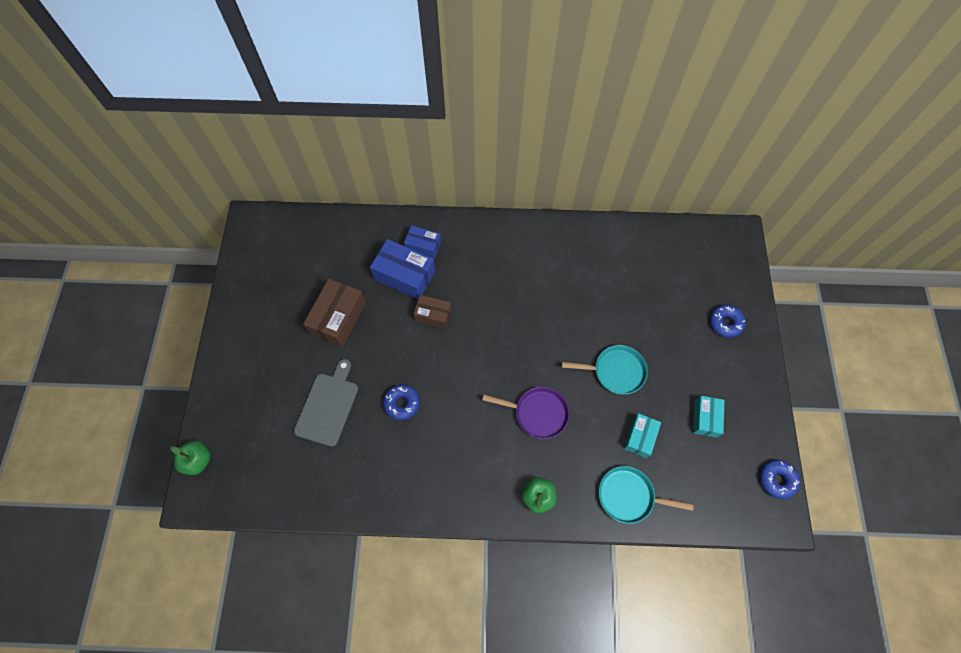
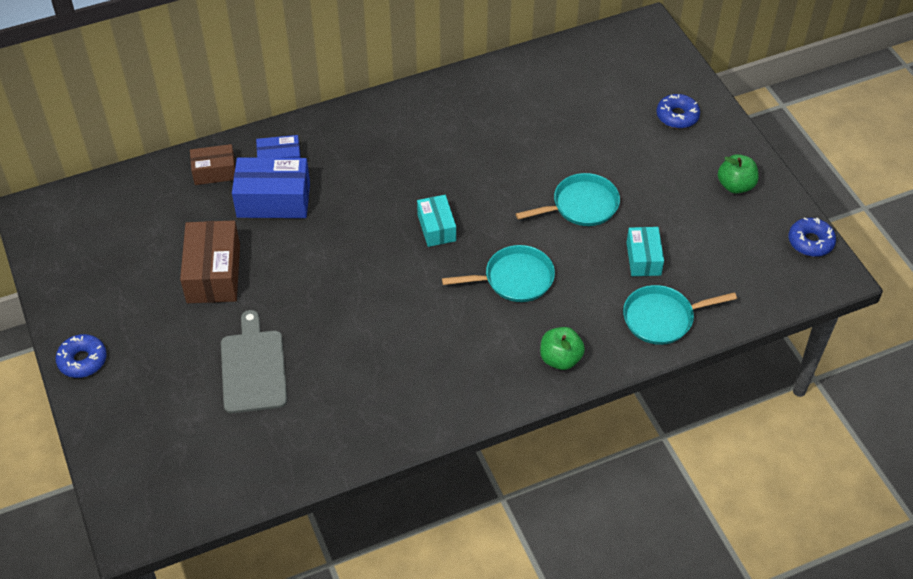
camera: 25 degrees left, 15 degrees down
green apple [171,440,211,475] -> green apple moved to [718,154,759,194]
blue donut [383,384,420,420] -> blue donut moved to [55,334,107,378]
brown box [413,295,452,329] -> brown box moved to [190,144,236,185]
purple pan [482,387,569,439] -> turquoise pan [442,245,555,302]
turquoise box [693,396,725,438] -> turquoise box moved to [417,195,456,247]

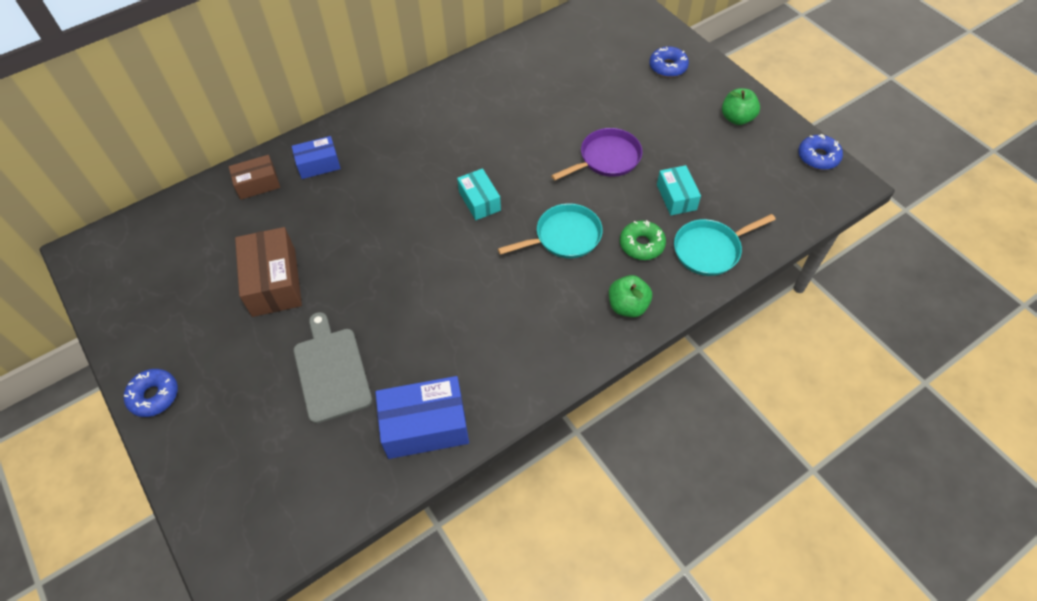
camera: 10 degrees left, 5 degrees up
blue box [232,157,310,218] -> blue box moved to [375,376,469,459]
turquoise pan [516,173,620,226] -> purple pan [551,128,642,180]
none -> green donut [620,220,666,260]

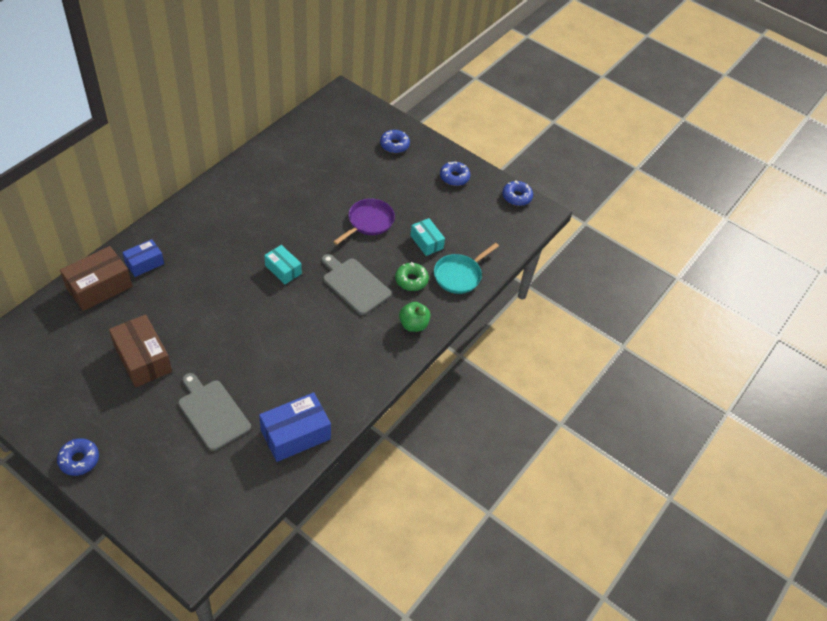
camera: 25 degrees left, 5 degrees down
brown box [229,155,280,199] -> brown box [60,246,132,311], size x1.64
turquoise pan [498,203,603,258] -> grey cutting board [322,254,391,315]
green apple [722,88,760,125] -> blue donut [440,161,470,186]

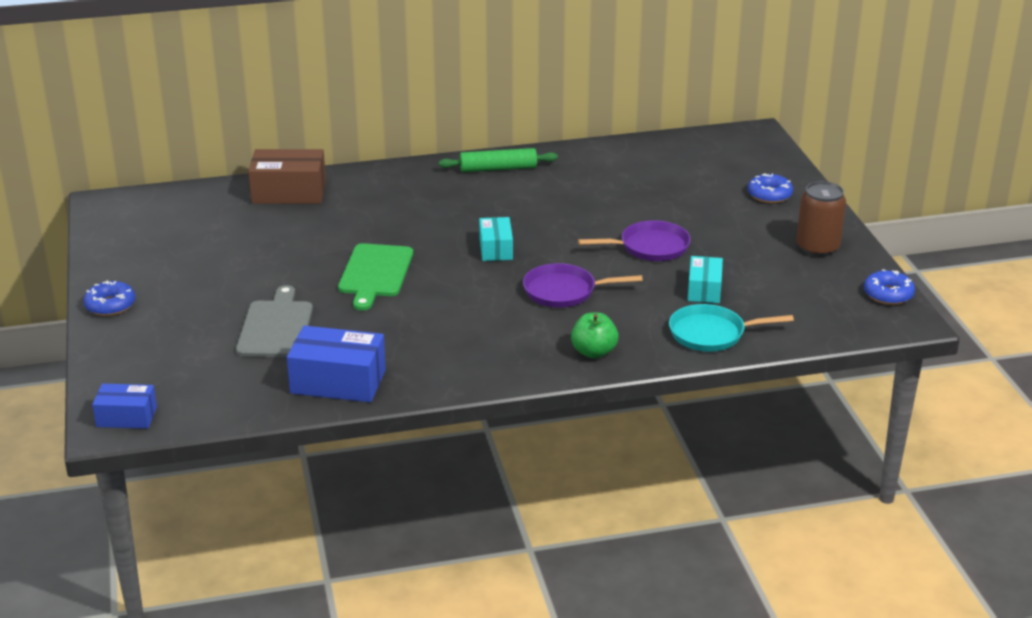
camera: 45 degrees right, 20 degrees down
brown box [109,314,172,388] -> none
blue box [122,239,164,277] -> blue box moved to [92,384,157,429]
grey cutting board [322,254,391,315] -> purple pan [523,263,643,308]
green donut [395,262,429,291] -> none
blue donut [440,161,470,186] -> brown can [796,181,846,257]
none -> green cutting board [338,243,413,311]
none -> green rolling pin [439,148,558,172]

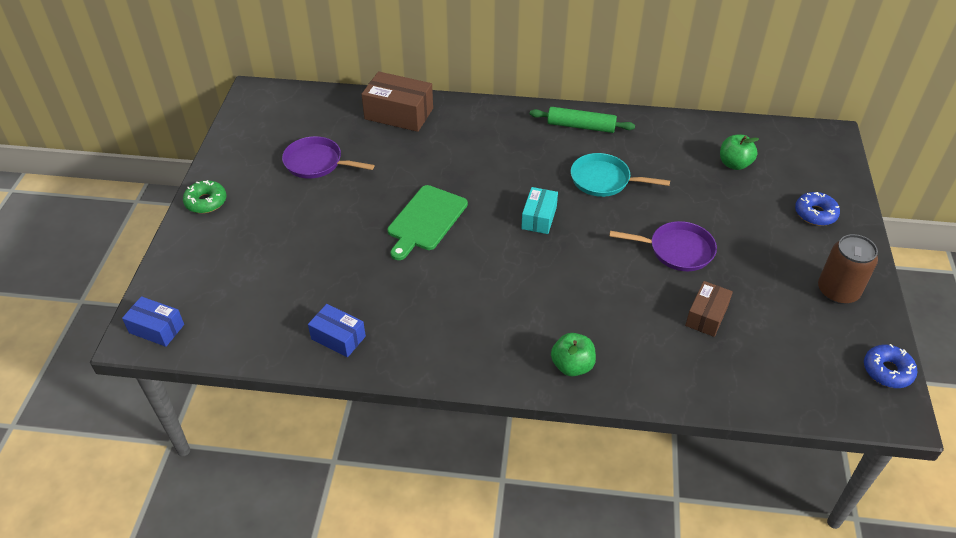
camera: 20 degrees right, 15 degrees up
blue donut [83,281,136,316] -> green donut [183,180,226,213]
grey cutting board [236,285,313,357] -> none
blue box [287,326,386,402] -> blue box [308,304,366,357], size x0.61
purple pan [523,263,643,308] -> purple pan moved to [282,136,375,179]
turquoise pan [669,304,794,352] -> turquoise pan moved to [571,153,670,197]
turquoise box [688,256,723,303] -> brown box [685,281,733,337]
none -> green apple [720,135,759,170]

